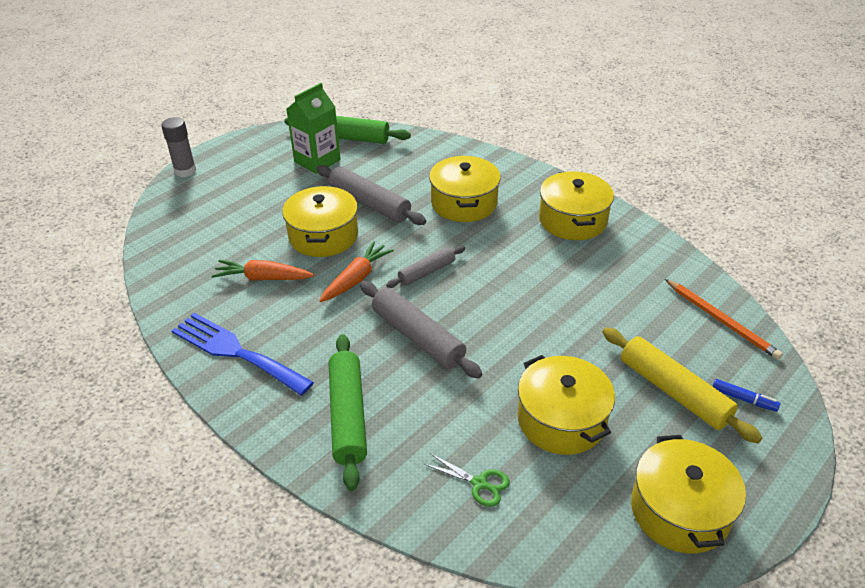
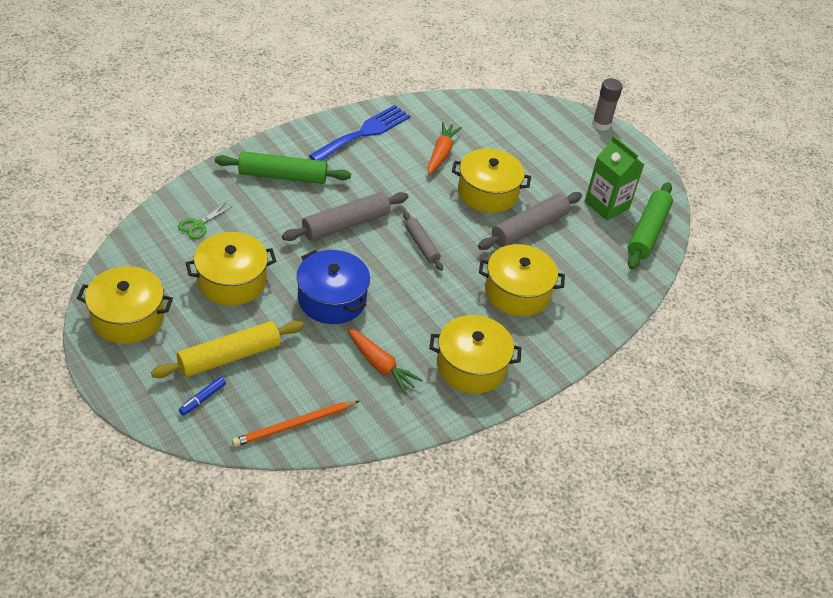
camera: 95 degrees right, 5 degrees up
orange carrot [320,241,394,302] -> orange carrot moved to [347,328,423,394]
none -> blue pot [296,250,370,324]

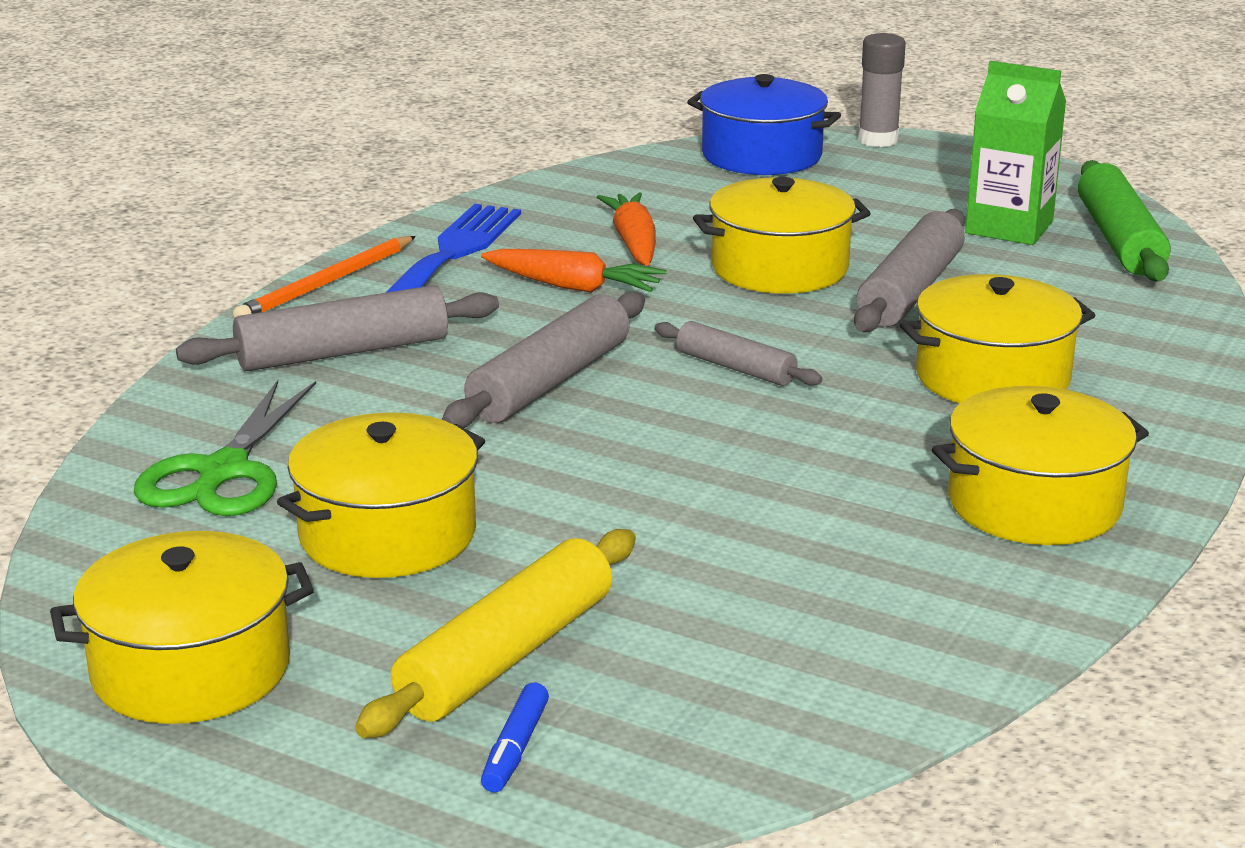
camera: 20 degrees left, 20 degrees down
green scissors [178,203,231,239] -> green scissors [134,380,316,516], size x1.83
green rolling pin [215,151,351,184] -> grey rolling pin [176,285,499,371]
orange pencil [232,401,359,447] -> orange pencil moved to [233,236,416,318]
blue pot [296,250,370,324] -> blue pot moved to [687,74,841,175]
orange carrot [347,328,423,394] -> orange carrot moved to [481,249,666,292]

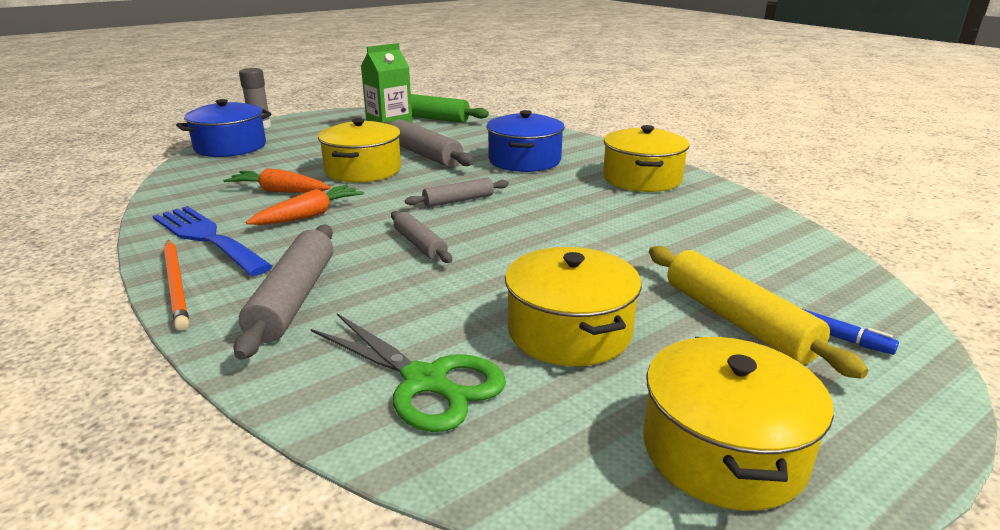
camera: 65 degrees left, 0 degrees up
grey rolling pin [442,292,645,428] -> grey rolling pin [391,211,452,263], size x0.60
yellow pot [900,274,1095,403] -> blue pot [486,110,565,172]

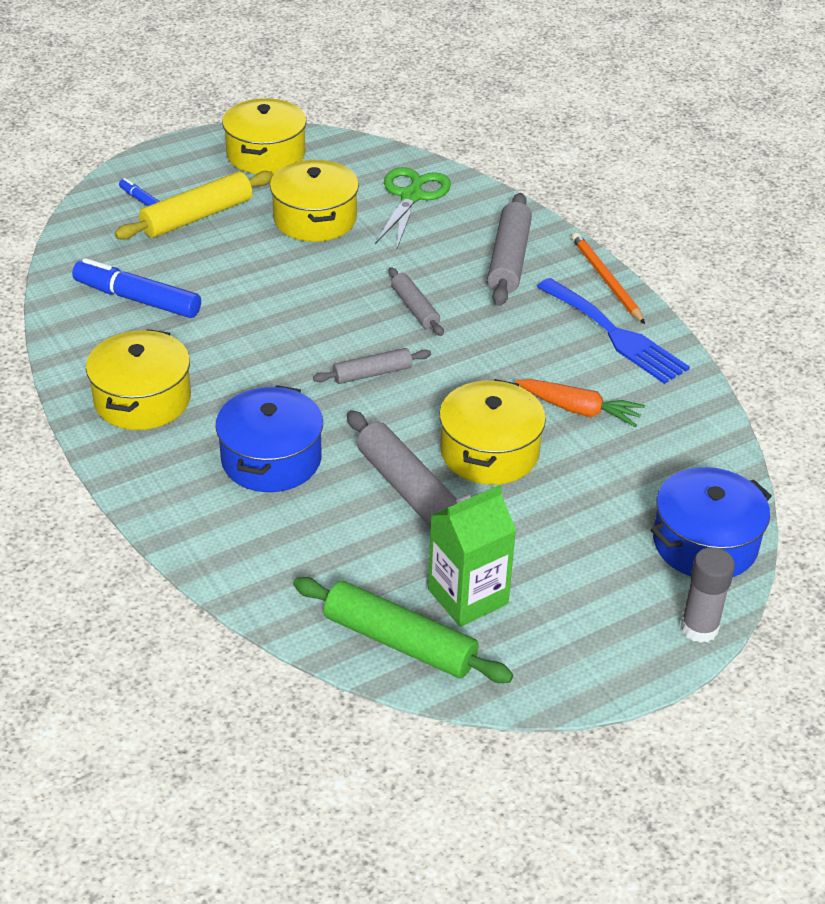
camera: 175 degrees left, 15 degrees up
orange carrot [246,185,364,225] -> none
green scissors [311,313,506,432] -> green scissors turned 60 degrees clockwise [375,167,451,248]
yellow rolling pin [649,246,869,379] -> yellow rolling pin turned 75 degrees clockwise [115,171,274,240]
none -> blue marker [72,258,201,318]

